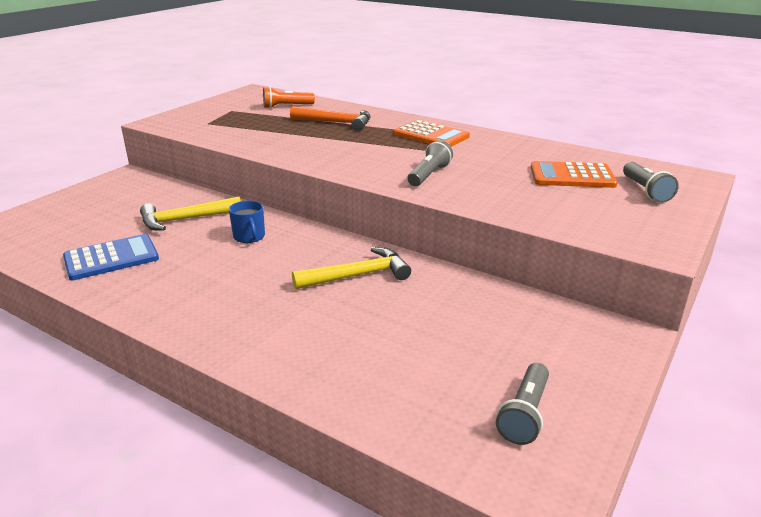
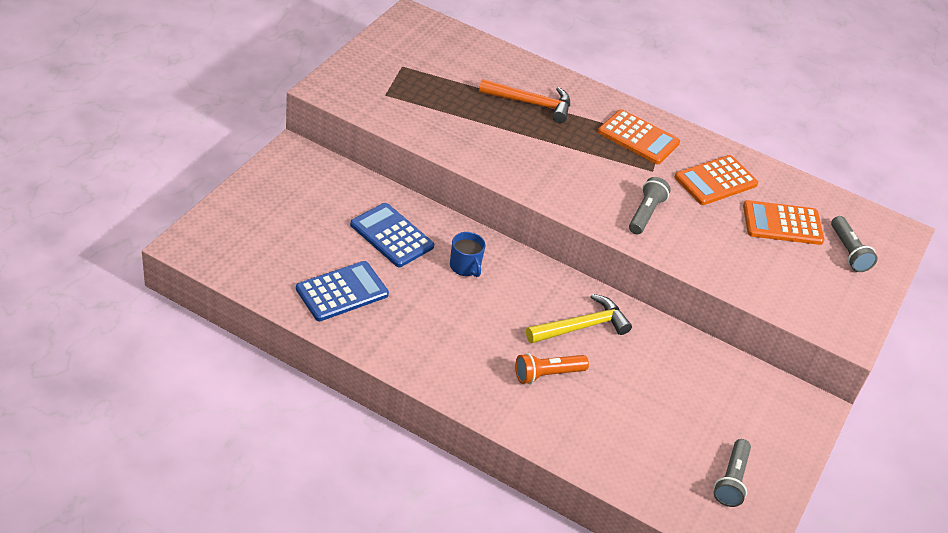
camera: 10 degrees left, 15 degrees up
yellow hammer [140,196,241,231] -> blue calculator [350,203,434,267]
orange flashlight [263,86,315,109] -> orange flashlight moved to [515,353,589,384]
none -> orange calculator [674,155,758,205]

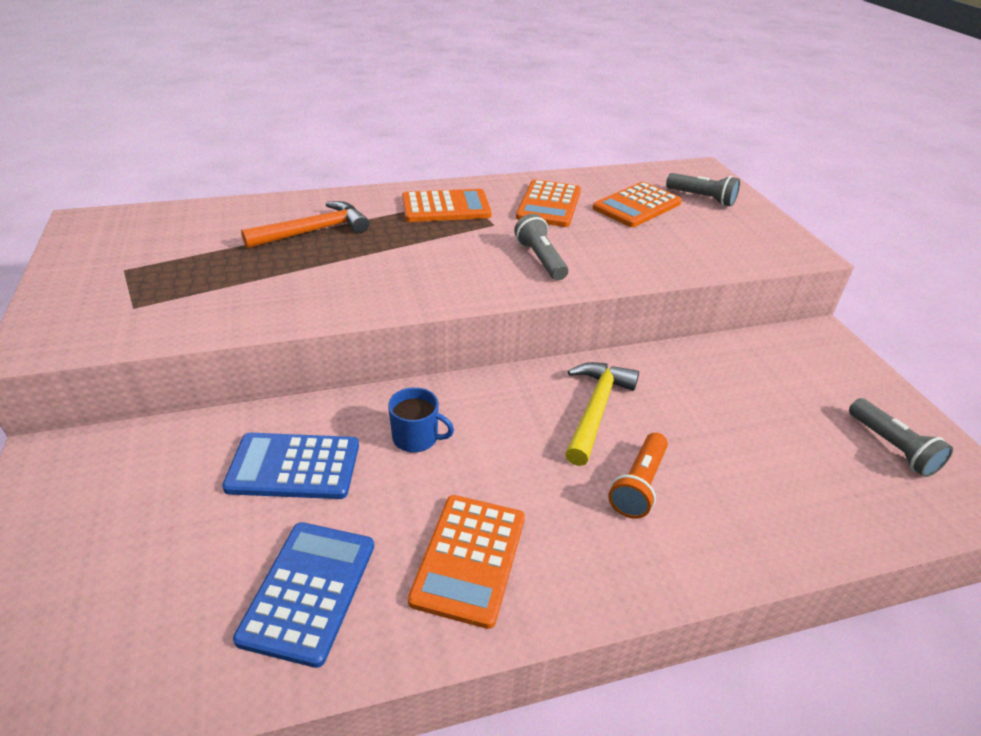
camera: 40 degrees left, 5 degrees down
none -> orange calculator [408,495,525,629]

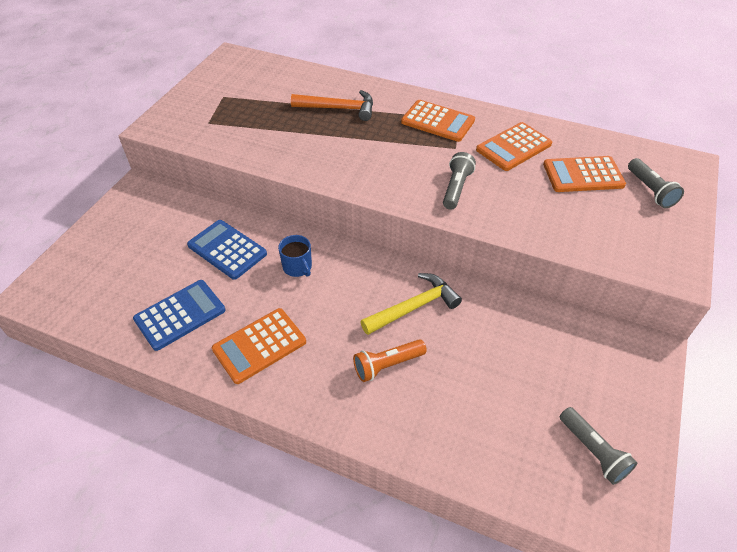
camera: 40 degrees right, 10 degrees up
grey flashlight [849,398,953,477] -> grey flashlight turned 45 degrees counterclockwise [560,407,637,485]

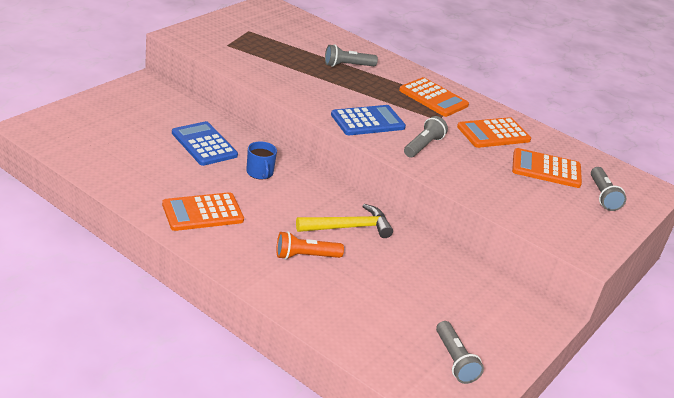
camera: 10 degrees right, 15 degrees down
blue calculator [133,280,226,351] -> blue calculator moved to [331,105,406,135]
orange hammer [291,90,373,121] -> grey flashlight [325,44,378,67]

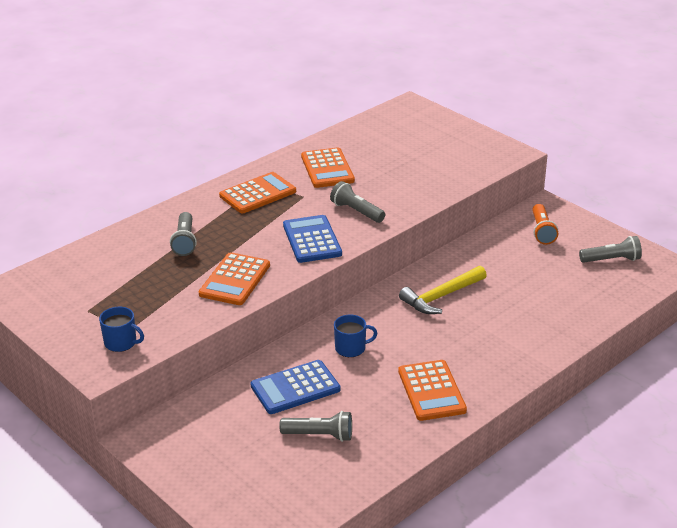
camera: 75 degrees left, 0 degrees up
orange flashlight [277,231,344,260] -> orange flashlight moved to [532,204,558,245]
yellow hammer [296,204,393,238] -> yellow hammer turned 120 degrees counterclockwise [399,266,487,314]
orange calculator [512,148,582,188] -> orange calculator moved to [199,252,270,305]
grey flashlight [591,167,627,211] -> grey flashlight moved to [279,411,352,442]
none -> blue mug [99,307,144,352]

